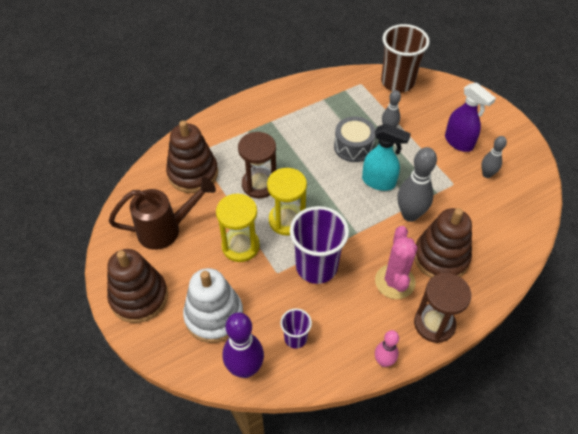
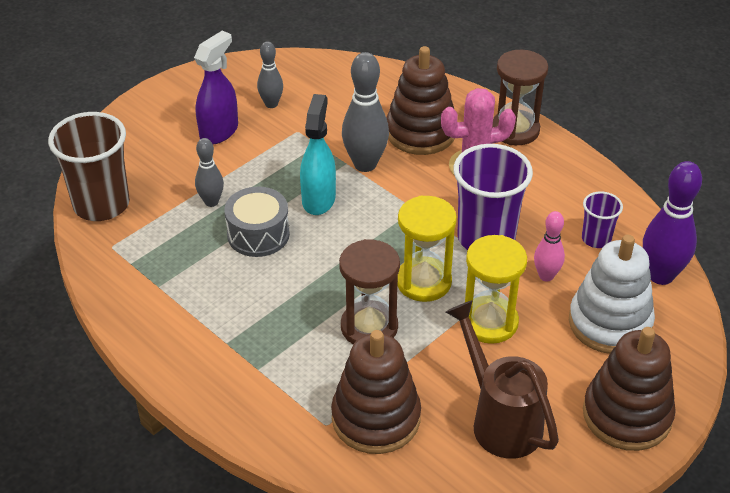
camera: 105 degrees left, 10 degrees down
pink bowling pin [375,330,399,367] -> pink bowling pin moved to [534,211,565,281]

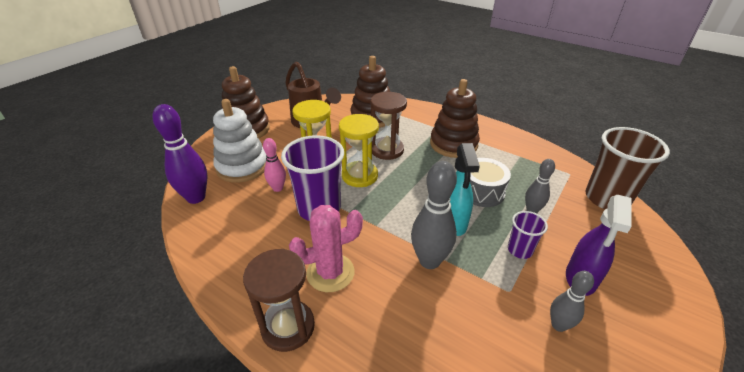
camera: 170 degrees right, 5 degrees down
brown stacking toy [386,46,455,155] -> brown stacking toy moved to [430,79,480,158]
purple cup [582,191,623,248] -> purple cup moved to [508,211,548,259]

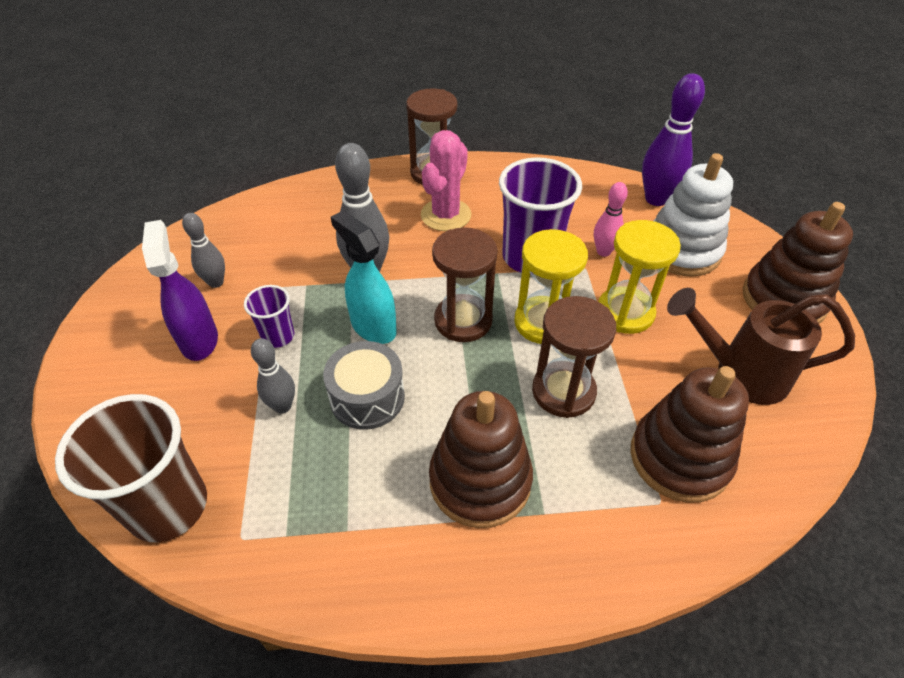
camera: 140 degrees right, 10 degrees up
none -> brown hourglass [432,227,498,342]

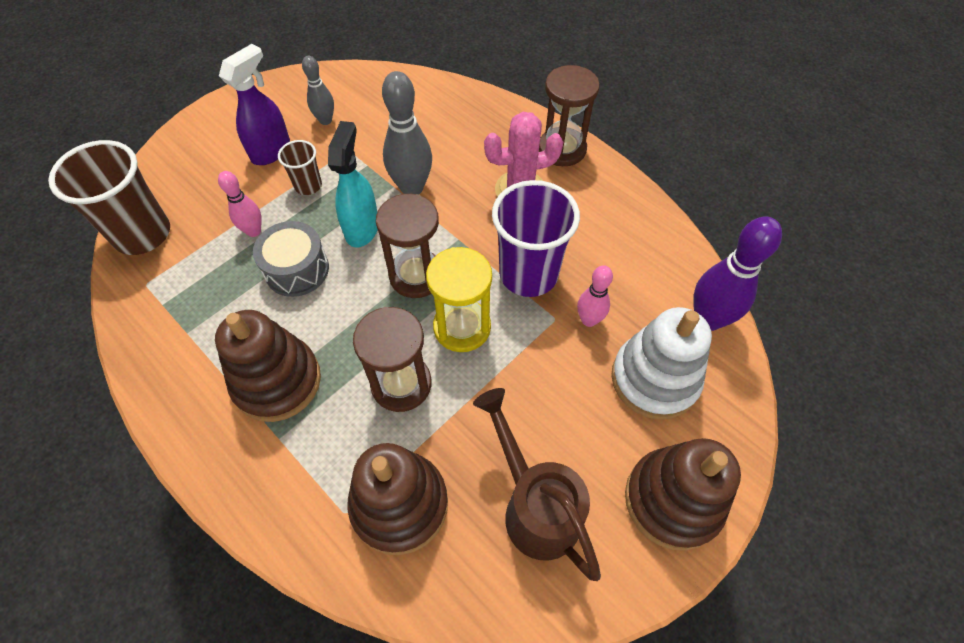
camera: 50 degrees right, 10 degrees up
purple cup [244,285,294,348] -> brown cup [278,140,322,195]
grey bowling pin [251,338,295,413] -> pink bowling pin [218,171,262,237]
yellow hourglass [598,220,681,334] -> none

